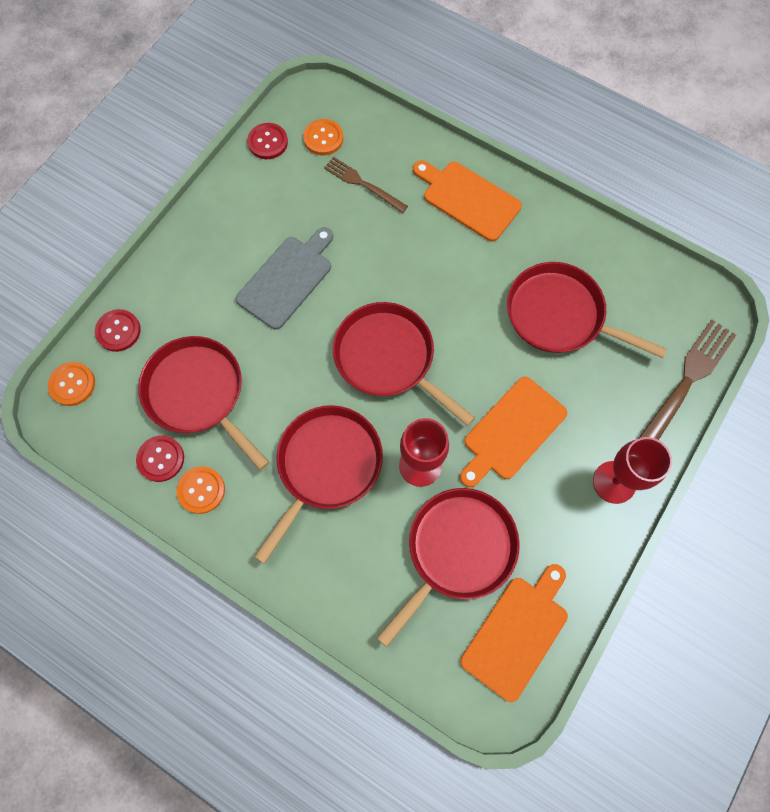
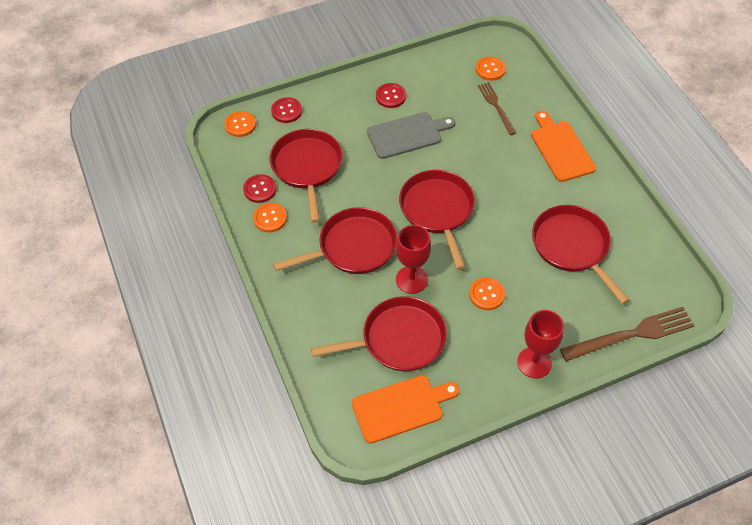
camera: 35 degrees right, 15 degrees down
red button [247,123,288,159] -> red button moved to [376,83,406,108]
orange cutting board [460,377,567,487] -> orange button [469,278,505,310]

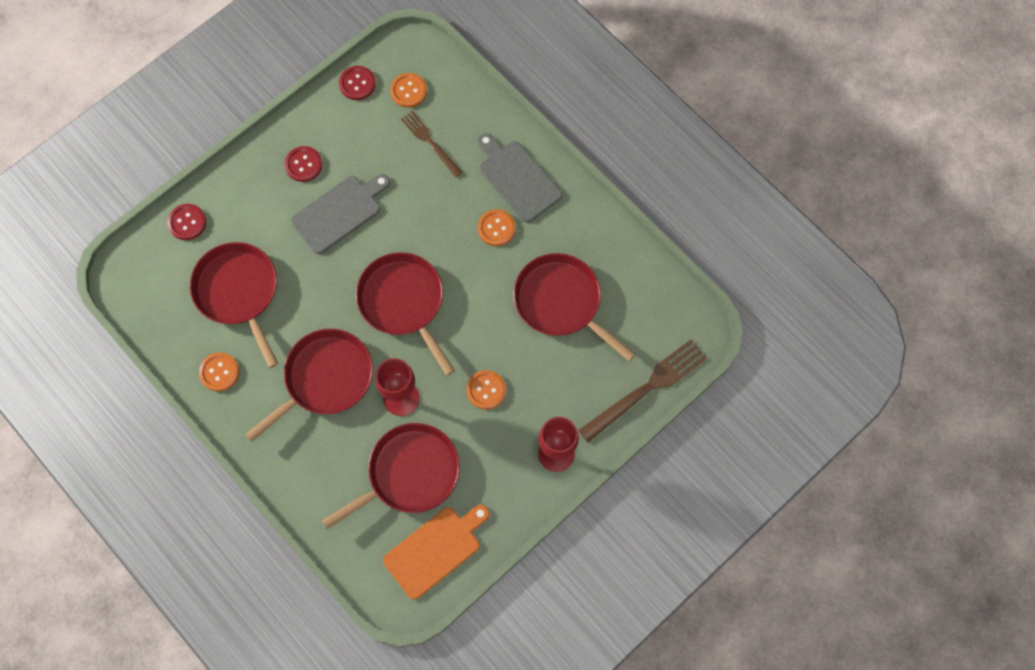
camera: 20 degrees left, 15 degrees up
orange button [224,111,256,137] -> orange button moved to [478,209,516,246]
red button [243,174,276,203] -> red button moved to [339,66,376,100]
orange cutting board [531,111,596,182] -> grey cutting board [478,133,562,223]

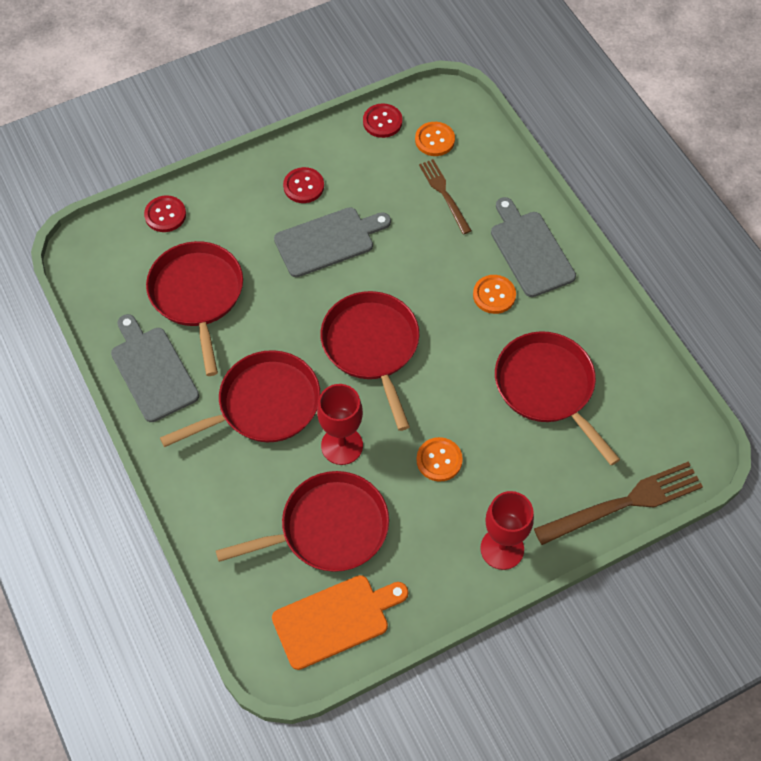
camera: 15 degrees right, 10 degrees down
orange button [199,352,239,391] -> grey cutting board [111,314,199,422]

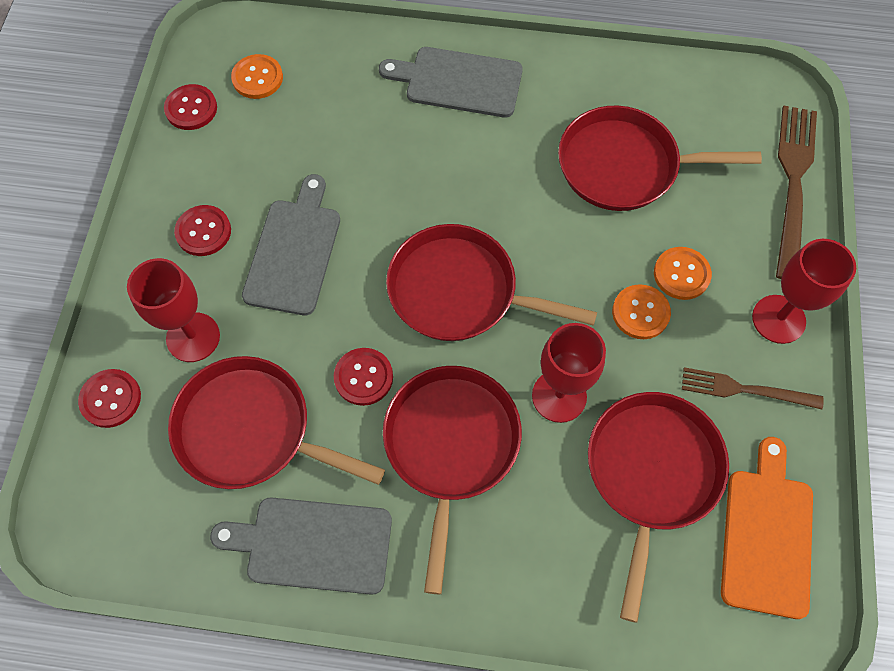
camera: 55 degrees left, 5 degrees up
brown fork [419,159,472,234] -> brown fork moved to [682,367,824,409]
orange button [473,275,516,314] -> orange button moved to [654,247,712,300]
none -> red goblet [127,258,220,362]
none -> red button [334,348,393,406]

